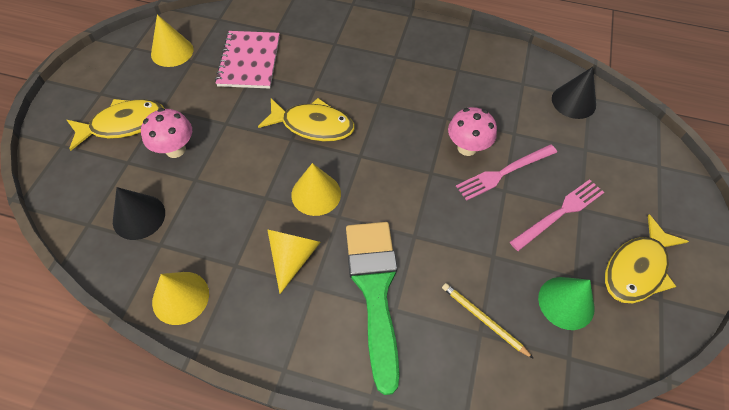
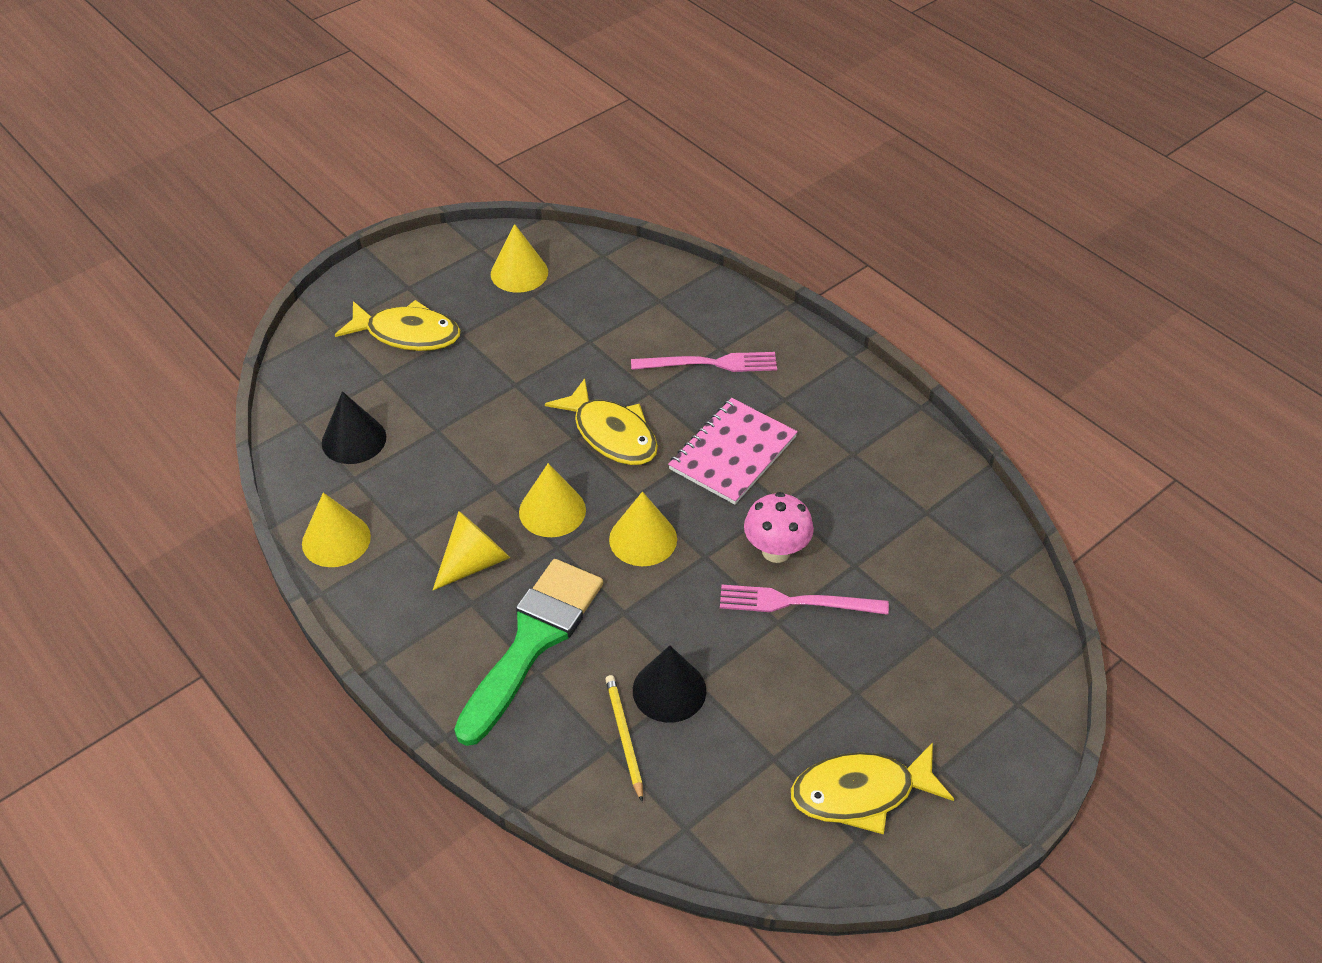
camera: 35 degrees right, 10 degrees down
pink mushroom [141,108,192,158] -> none
pink notebook [215,31,280,89] -> pink notebook moved to [668,398,798,505]
pink fork [510,179,604,251] -> pink fork moved to [631,352,777,372]
green cone [538,277,595,330] -> none
black cone [552,67,596,119] -> black cone moved to [633,645,706,723]
none -> yellow cone [609,492,677,566]

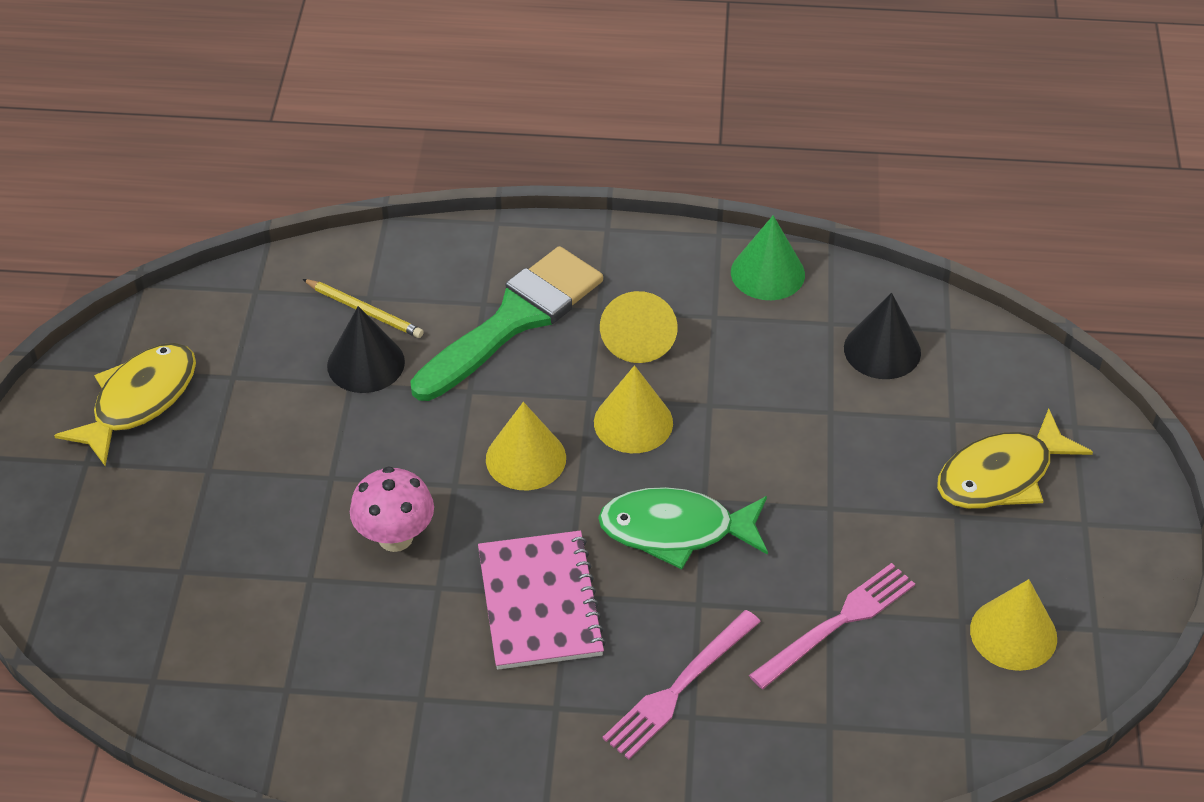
camera: 135 degrees right, 0 degrees up
yellow cone [302,493,371,567] -> green cone [731,215,805,300]
green brush [454,559,603,746] -> green brush turned 120 degrees counterclockwise [410,246,603,401]
yellow fish [545,378,658,465] -> green fish [598,487,768,569]
pink fork [720,585,889,615] -> pink fork moved to [749,563,915,689]

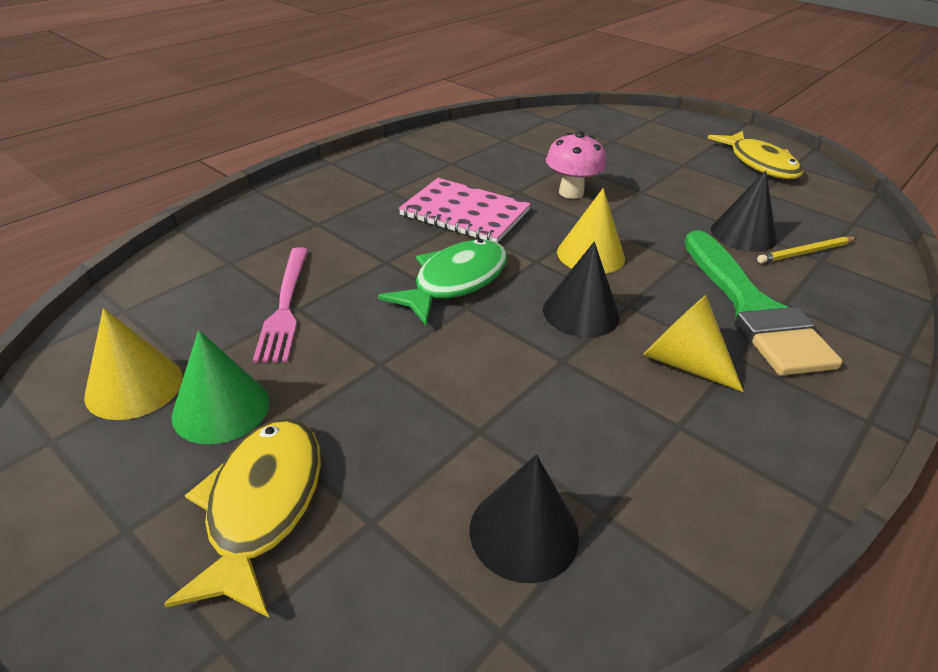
camera: 125 degrees right, 10 degrees down
yellow cone [594,365,673,453] -> black cone [543,242,620,337]
pink fork [603,610,761,759] -> none
green cone [731,215,805,300] -> green cone moved to [171,330,270,444]

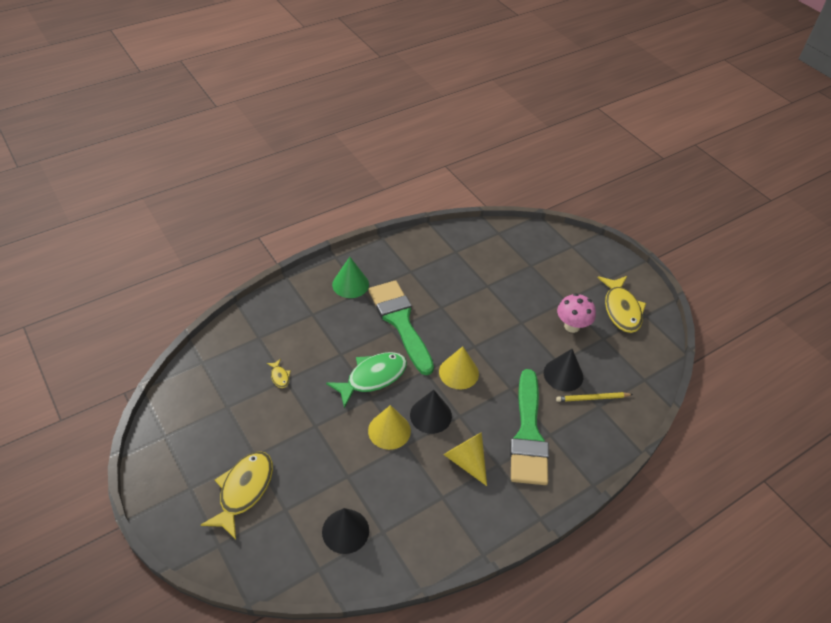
camera: 15 degrees right, 10 degrees up
yellow cone [84,308,183,420] -> yellow cone moved to [368,405,411,450]
green cone [171,330,270,444] -> green cone moved to [332,257,369,298]
pink fork [253,247,308,362] -> yellow fish [267,359,291,388]
pink notebook [399,178,531,243] -> green brush [368,280,434,375]
pink mushroom [546,131,606,199] -> pink mushroom moved to [557,293,596,333]

